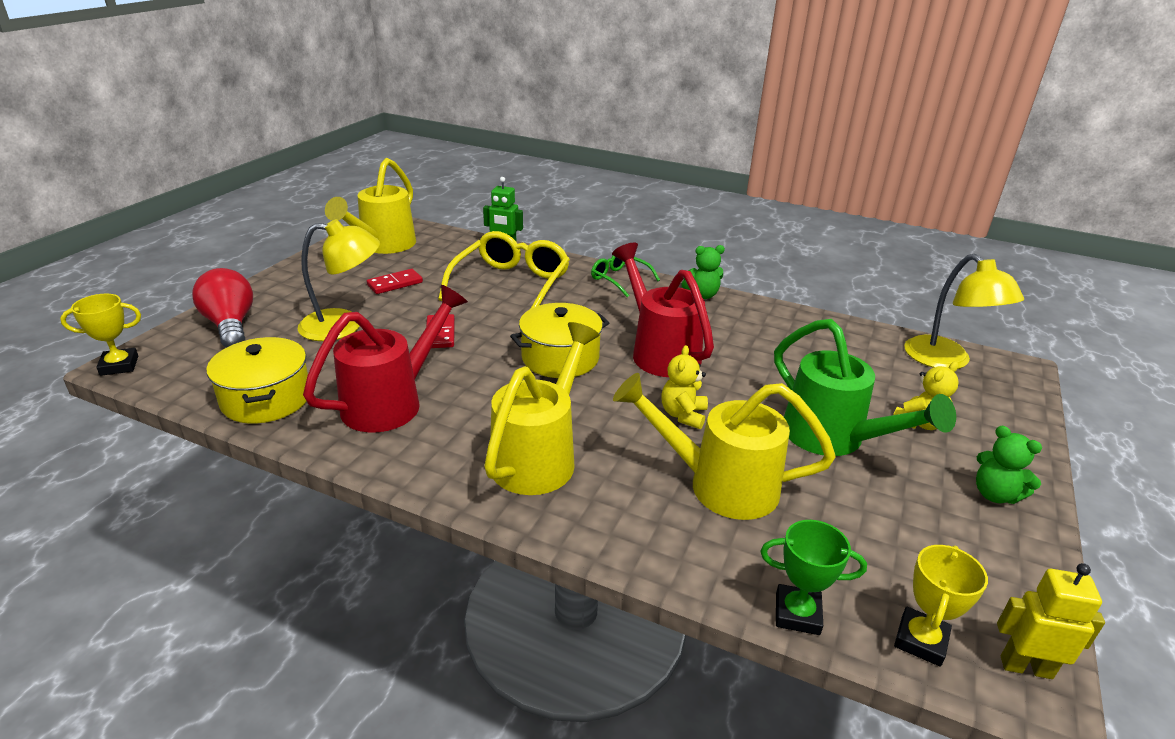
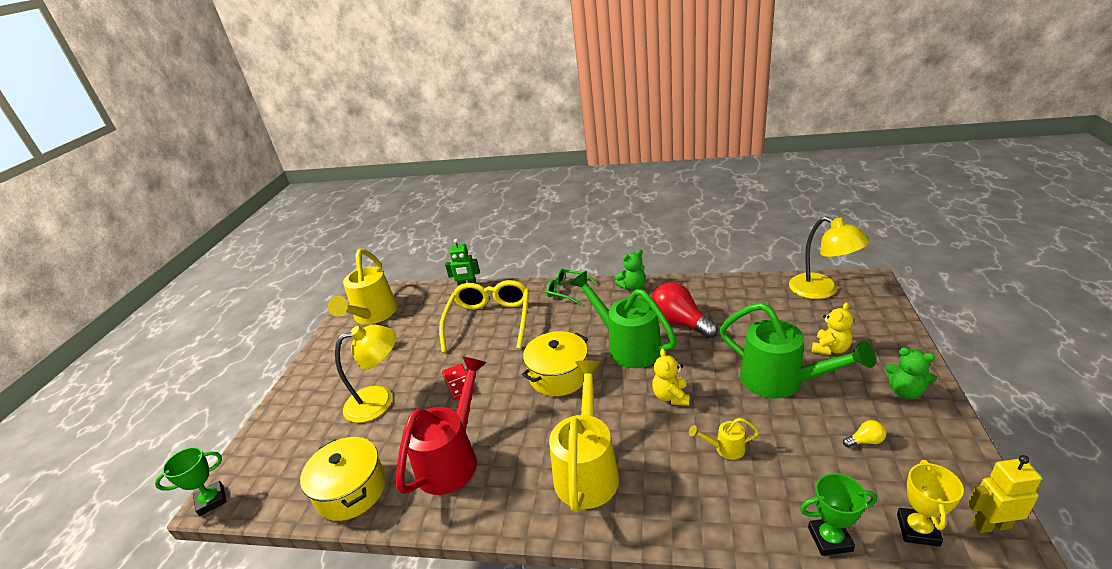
camera: 10 degrees left, 0 degrees up
yellow trophy [60,294,141,376] -> green trophy [155,447,226,516]
red light bulb [192,268,253,348] -> red light bulb moved to [651,282,718,338]
red domino [367,269,423,294] -> none
red watering can [612,243,714,377] -> green watering can [570,271,677,368]
yellow watering can [613,373,836,520] -> yellow watering can [689,418,759,460], size x0.43
none -> yellow light bulb [843,420,886,447]

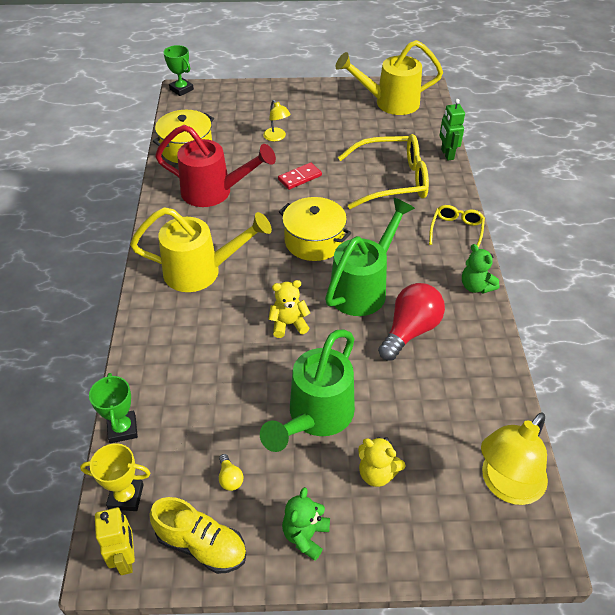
camera: 75 degrees right, 15 degrees up
yellow lamp [335,325,396,423] -> yellow lamp [263,100,291,141], size x0.54
green glasses [546,268,597,306] -> yellow glasses [429,205,485,248]
yellow watering can [689,418,759,460] -> none
none -> yellow shoe [150,497,246,574]

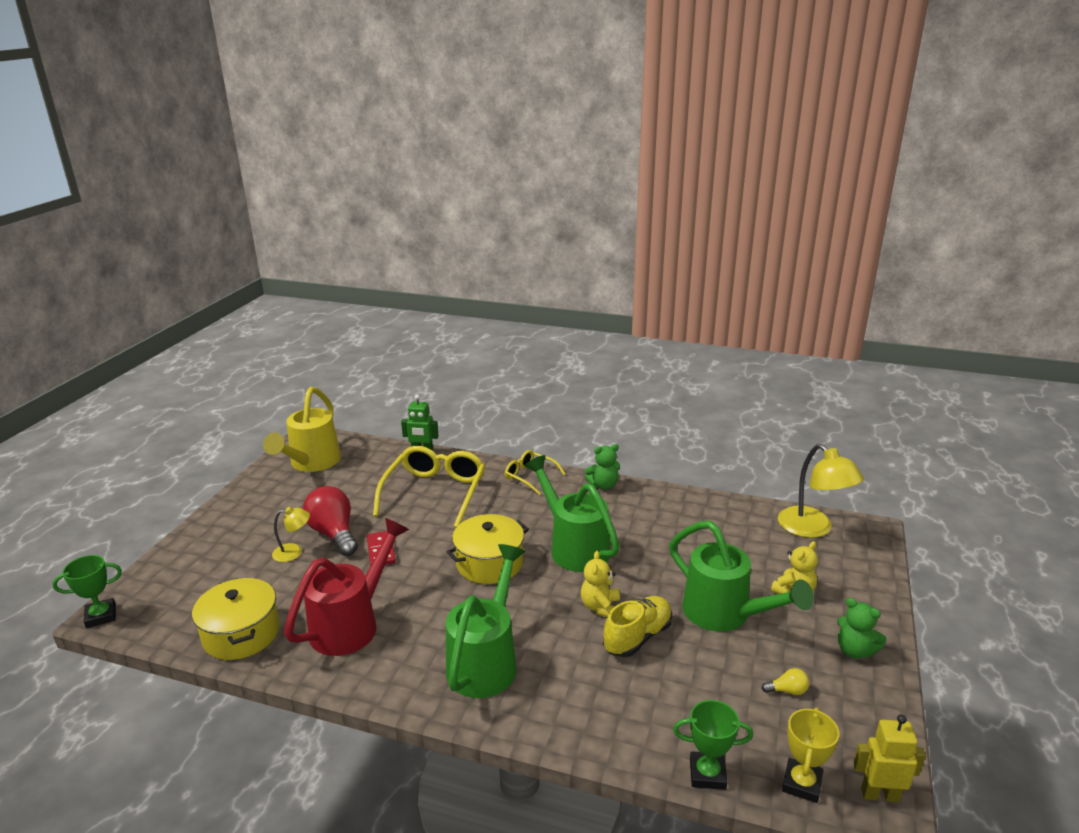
camera: 70 degrees left, 20 degrees down
yellow watering can [130,207,272,292] -> green watering can [446,544,525,698]
yellow shoe [150,497,246,574] -> yellow shoe moved to [603,596,673,657]
red light bulb [378,283,445,361] -> red light bulb moved to [303,486,358,556]

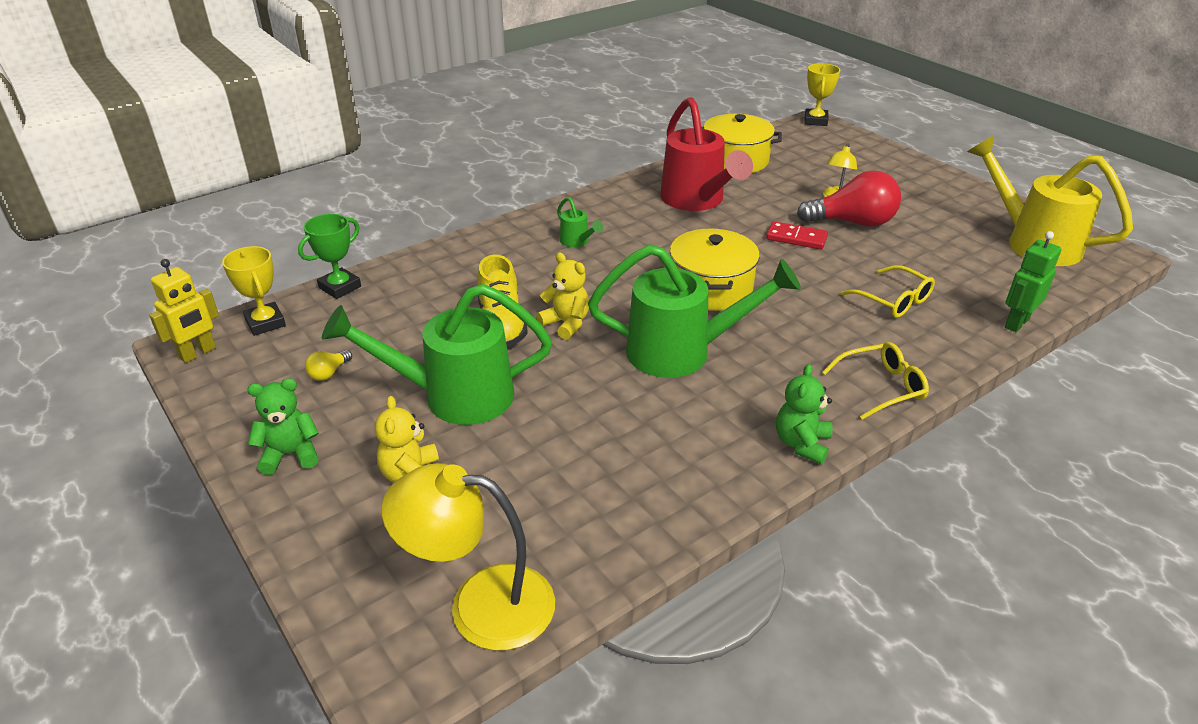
camera: 125 degrees right, 10 degrees up
green trophy [52,555,122,628] -> yellow trophy [804,63,840,126]
yellow glasses [373,446,485,528] -> yellow glasses [840,265,935,318], size x0.53
green watering can [446,544,525,698] -> green watering can [557,197,604,247], size x0.43

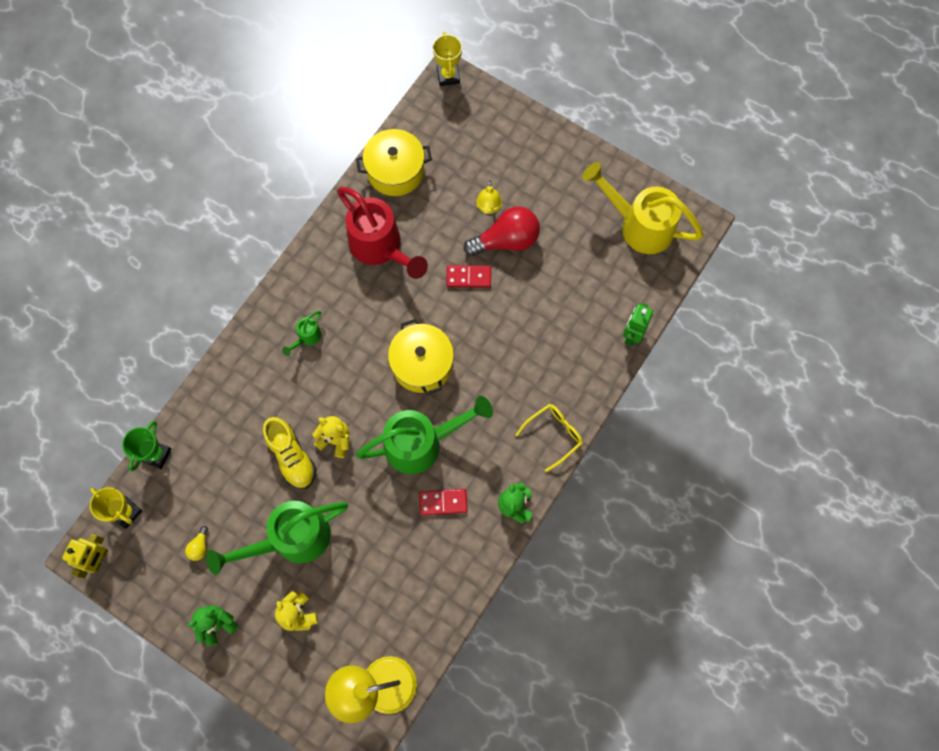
camera: 20 degrees left, 35 degrees up
green watering can [557,197,604,247] -> green watering can turned 90 degrees clockwise [282,311,321,356]
yellow glasses [840,265,935,318] -> none
none -> red domino [419,489,468,515]

